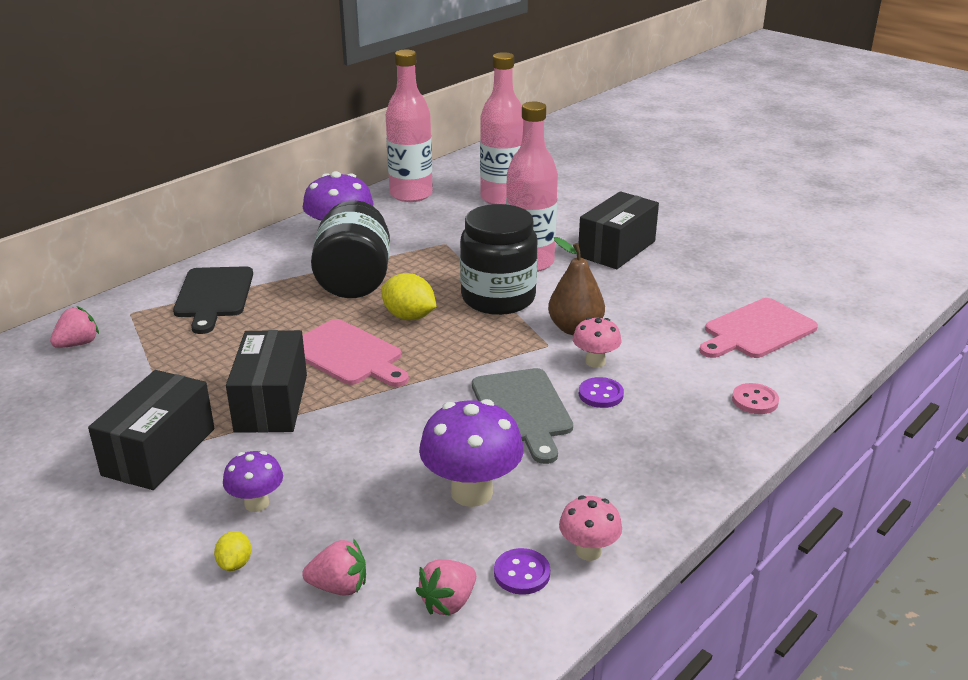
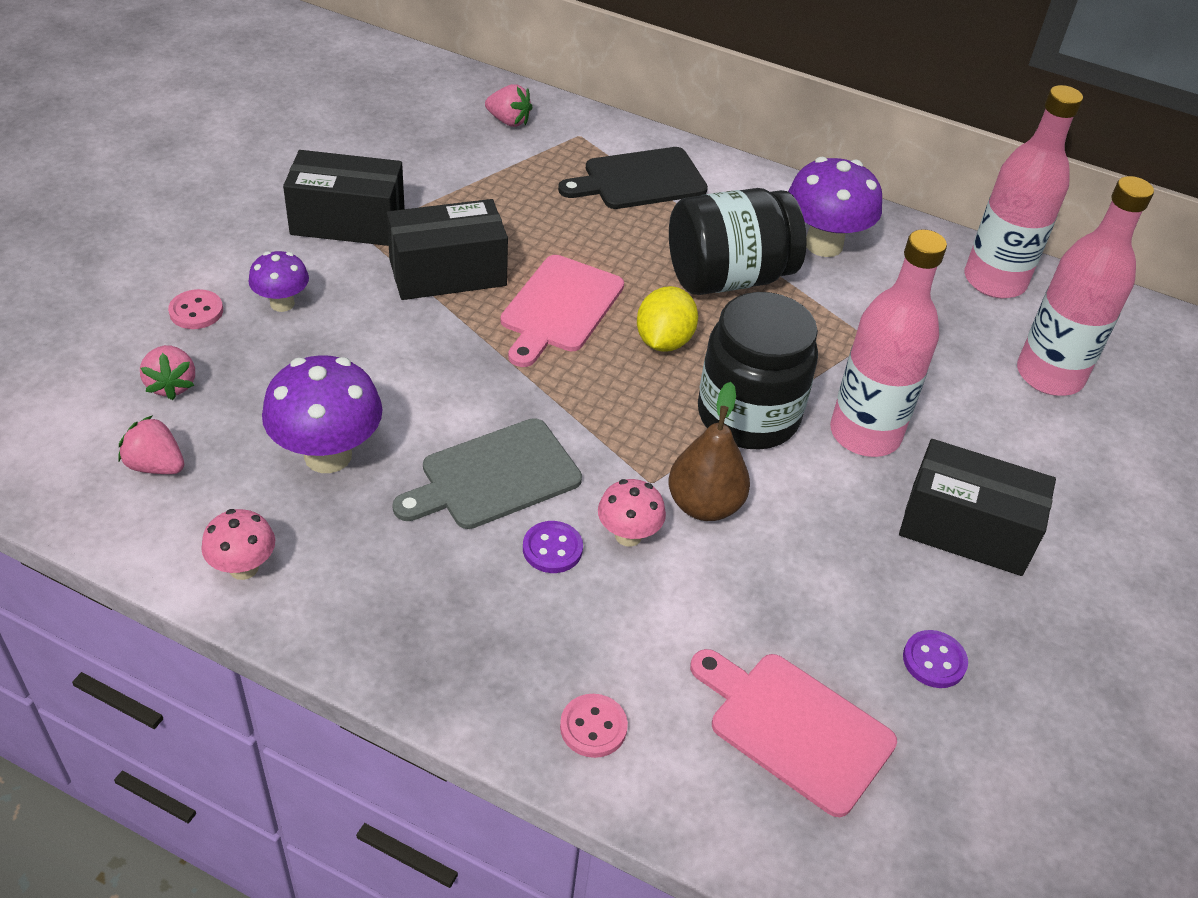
camera: 70 degrees right, 15 degrees up
yellow lemon [214,531,251,571] -> pink button [168,289,223,329]
purple button [494,548,550,595] -> purple button moved to [903,630,968,688]

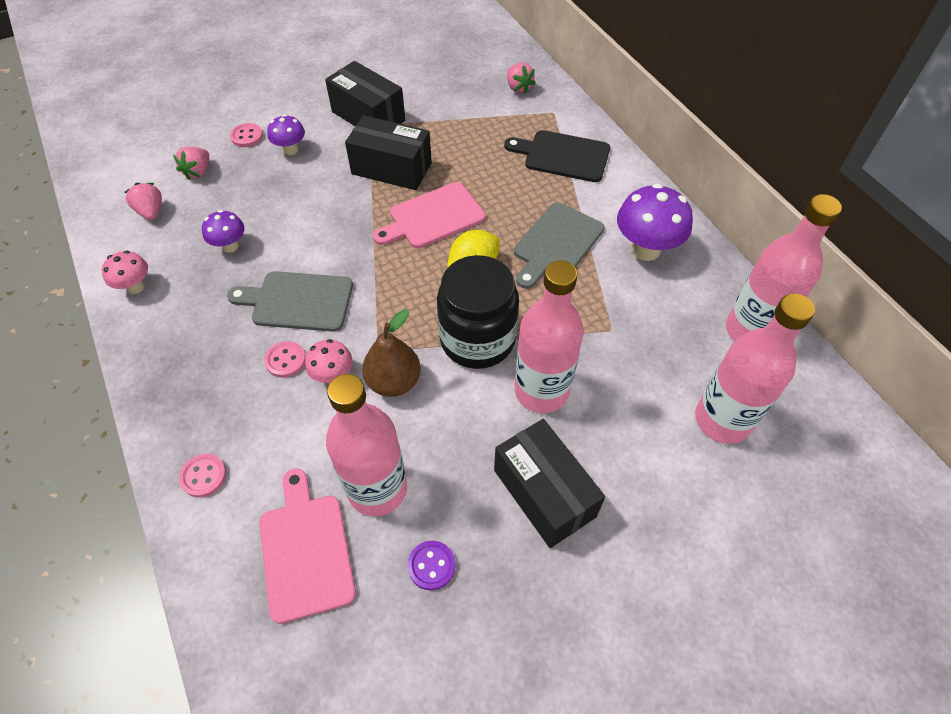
camera: 40 degrees right, 10 degrees up
purple mushroom [262,355,383,473] -> purple mushroom [202,210,244,253], size x0.57
purple button [523,521,583,573] -> pink button [264,341,306,378]
black jar [669,188,807,295] -> grey cutting board [514,203,604,289]
none -> pink bottle [326,374,407,517]

